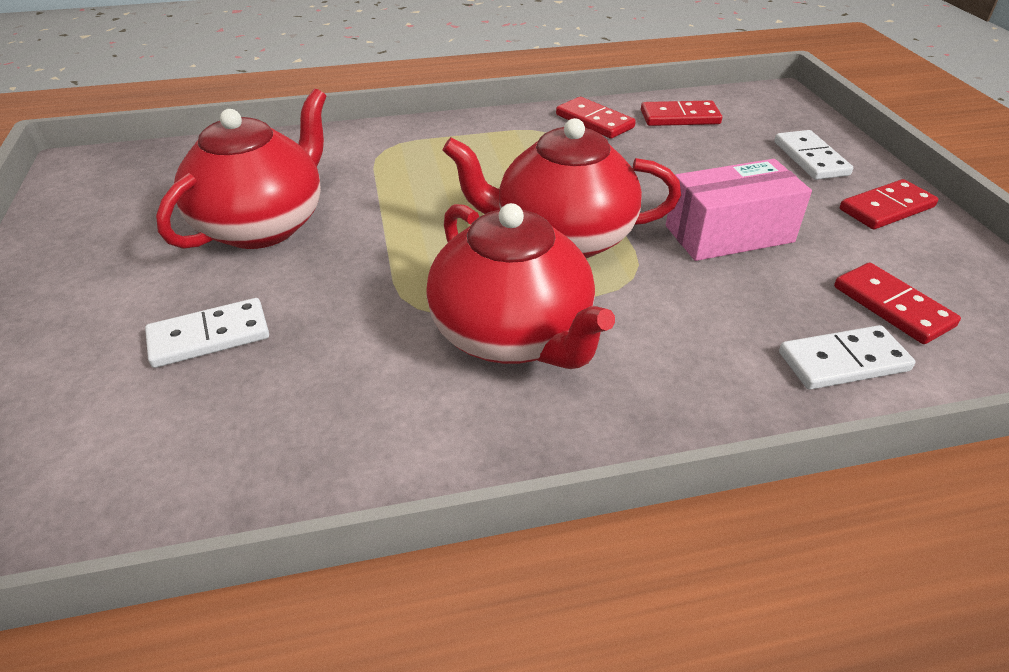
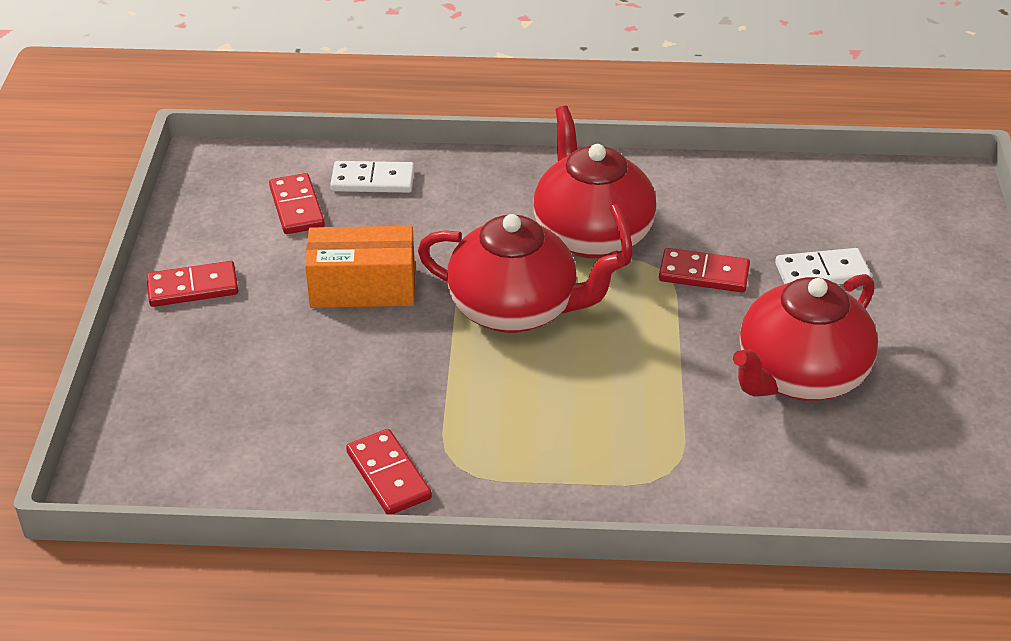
camera: 165 degrees left, 0 degrees up
red domino [641,100,722,126] -> red domino moved to [659,248,750,292]
pink box [666,159,812,261] -> orange box [305,226,415,308]
white domino [774,130,853,180] -> none

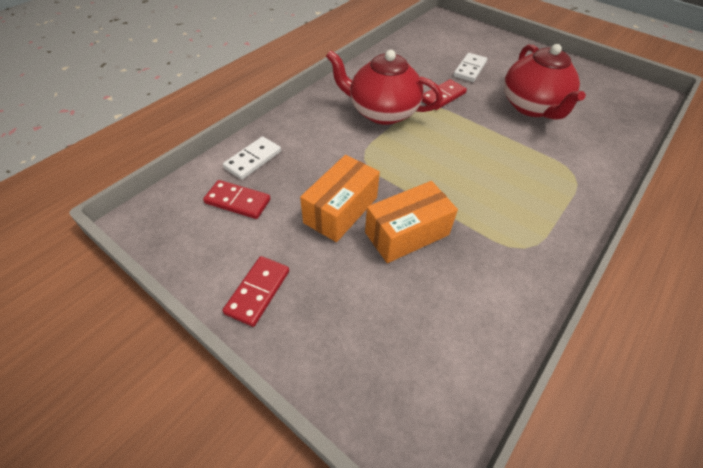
camera: 55 degrees left, 10 degrees up
red domino [346,429,432,515] -> none
red teapot [418,214,625,333] -> none
none -> orange box [365,181,458,263]

